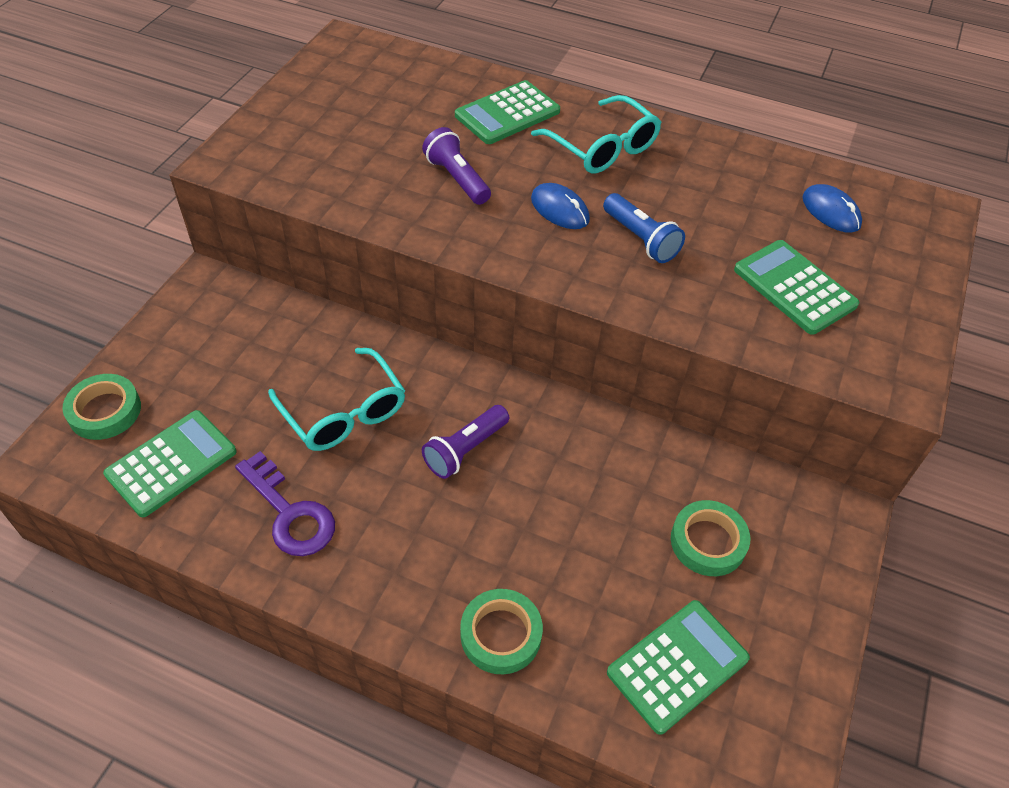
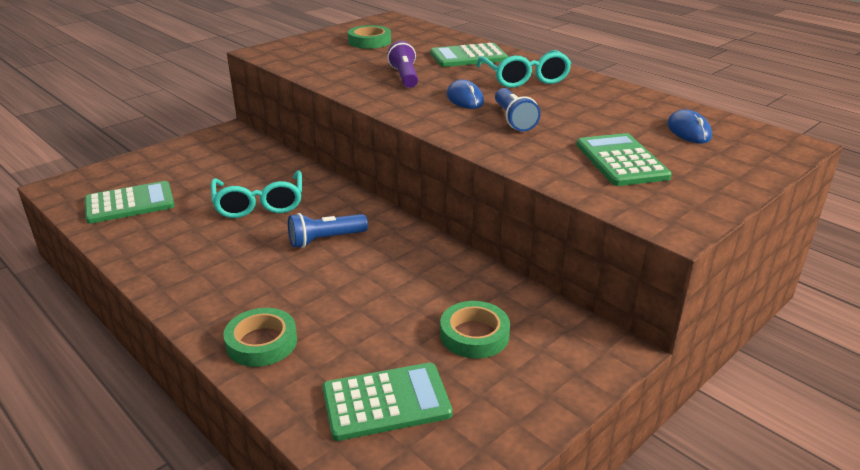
camera: 25 degrees right, 20 degrees down
green tape [62,374,141,440] -> green tape moved to [348,25,391,49]
purple key [235,451,335,556] -> none
purple flashlight [422,405,509,479] -> blue flashlight [288,213,368,248]

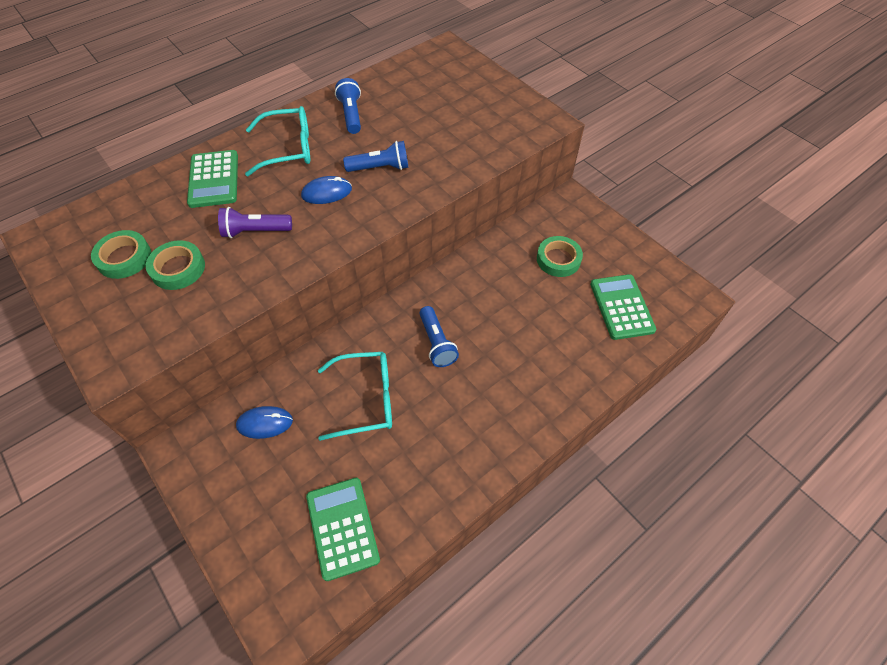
camera: 85 degrees left, 25 degrees up
green tape [223,308,297,367] -> green tape moved to [146,240,205,290]
green calculator [577,133,672,186] -> none
blue mouse [667,109,712,143] -> blue mouse moved to [236,406,293,439]
none -> blue flashlight [335,78,361,134]

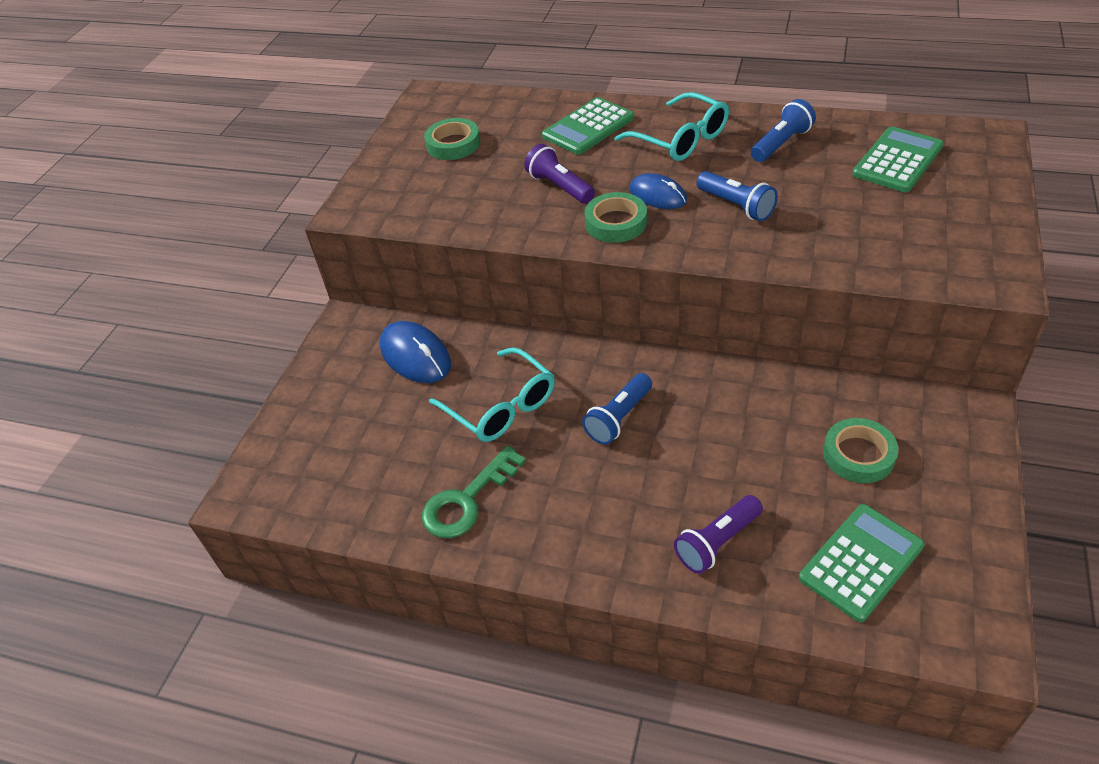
camera: 60 degrees right, 10 degrees down
green tape [146,240,205,290] -> green tape moved to [584,192,647,243]
blue mouse [236,406,293,439] -> blue mouse [380,321,451,383], size x1.50
green calculator [306,478,380,581] -> green calculator moved to [852,126,944,192]
none -> green key [422,445,526,538]
none -> purple flashlight [674,495,763,574]

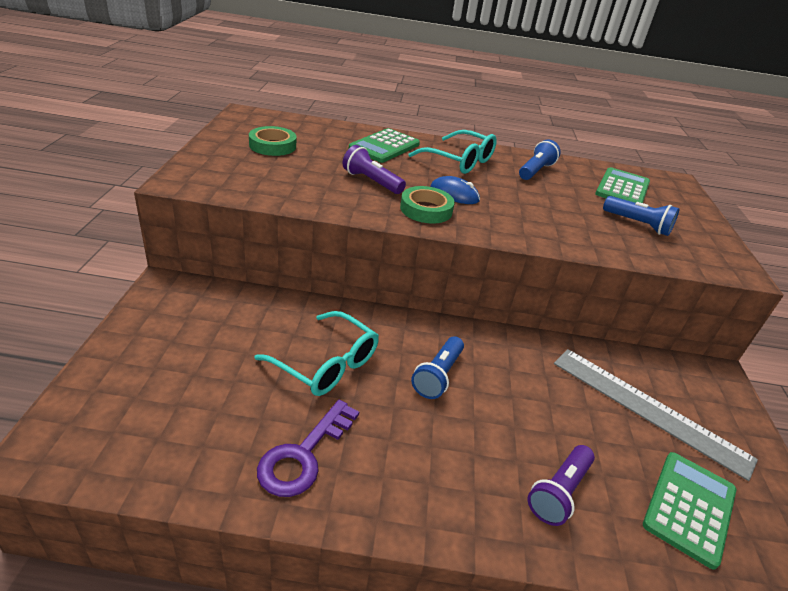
camera: 20 degrees left, 10 degrees down
blue mouse [380,321,451,383] -> none
green key [422,445,526,538] -> purple key [257,400,359,497]
blue flashlight [696,171,778,221] -> blue flashlight moved to [603,196,679,236]
green tape [823,418,898,483] -> grey ruler [554,349,758,481]

